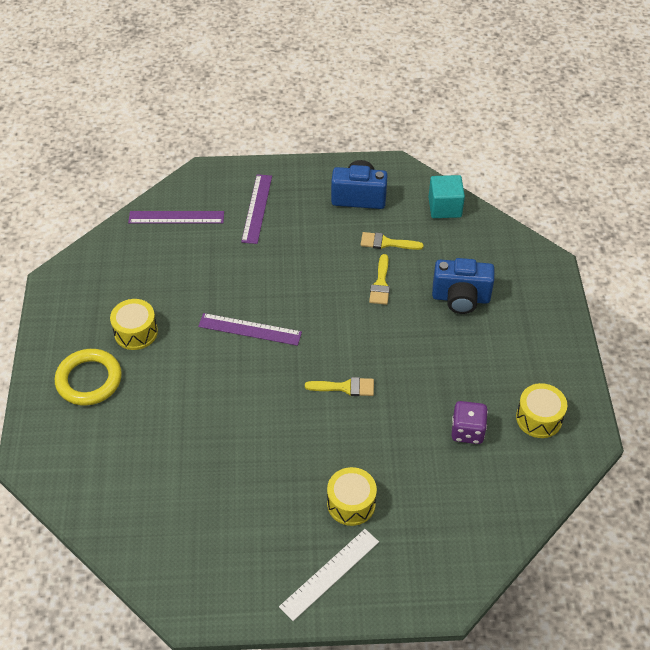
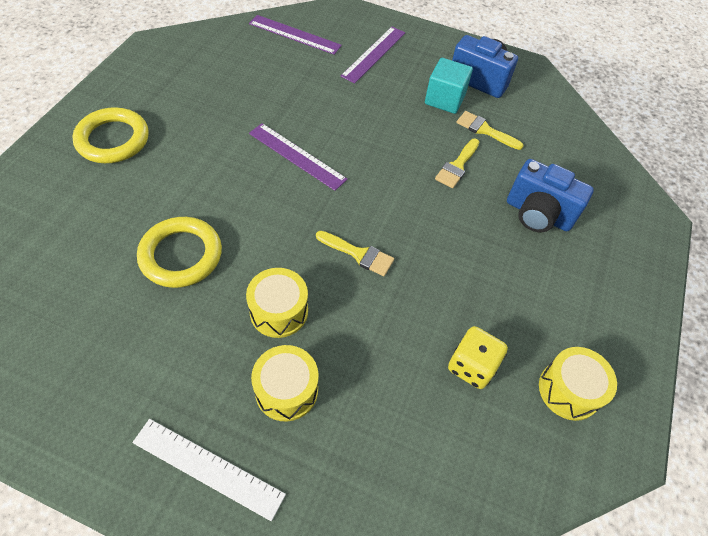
camera: 20 degrees right, 5 degrees up
yellow drum [110,299,158,350] -> yellow drum moved to [246,268,308,338]
white ruler [279,529,379,621] -> white ruler turned 45 degrees clockwise [132,419,286,521]
turquoise cube [429,175,465,218] -> turquoise cube moved to [425,58,473,114]
purple dice [451,401,488,444] -> yellow dice [448,326,508,389]
none -> yellow ring [137,217,222,288]

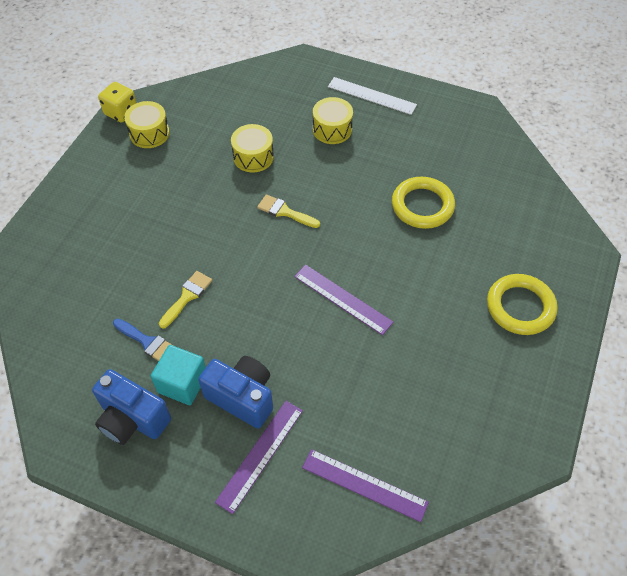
camera: 175 degrees left, 0 degrees up
yellow drum [246,268,308,338] -> yellow drum moved to [231,124,274,172]
yellow dice [448,326,508,389] -> yellow dice moved to [98,82,136,123]
yellow brush [456,111,524,150] -> blue brush [113,319,172,361]
blue camera [507,159,594,232] -> blue camera moved to [198,356,273,429]

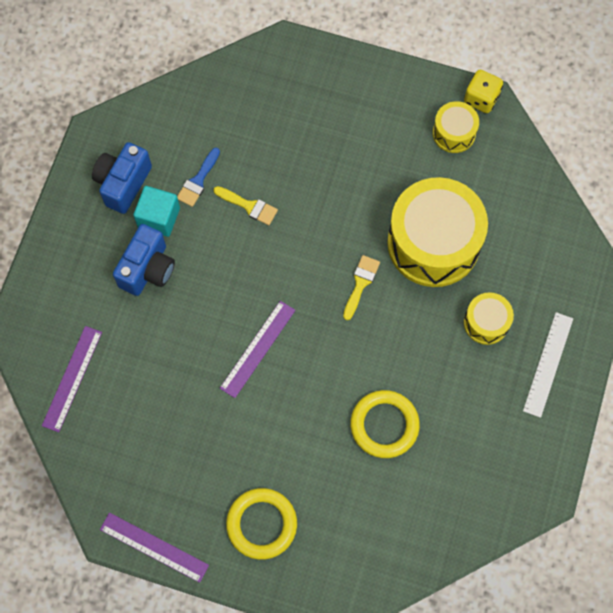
camera: 85 degrees right, 15 degrees up
purple ruler [215,401,303,514] -> purple ruler moved to [100,513,209,583]
yellow drum [231,124,274,172] -> yellow drum [387,177,488,287], size x2.08

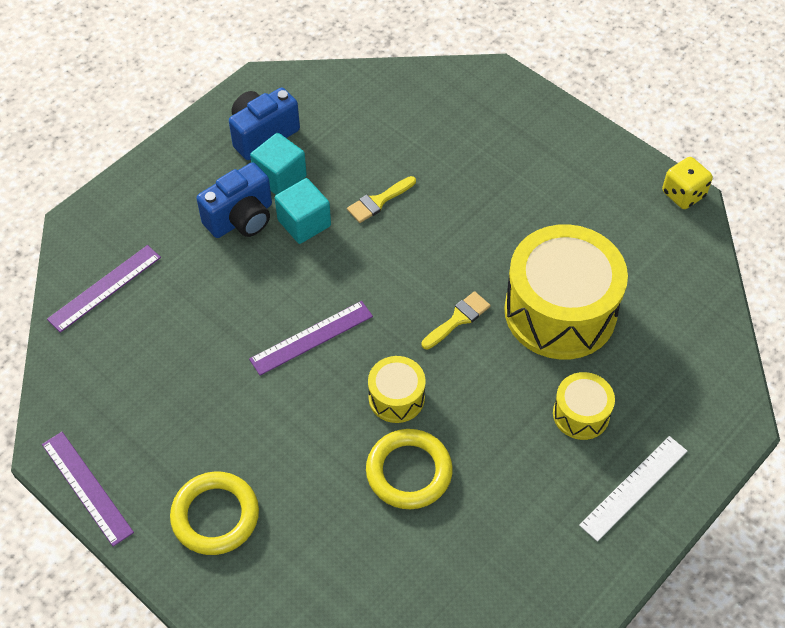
camera: 25 degrees right, 15 degrees down
blue brush [177,147,220,207] -> none
yellow brush [213,186,278,225] -> yellow brush turned 90 degrees clockwise [347,176,416,223]
yellow drum [433,101,479,153] -> yellow drum moved to [368,356,426,423]
none -> turquoise cube [275,178,331,244]

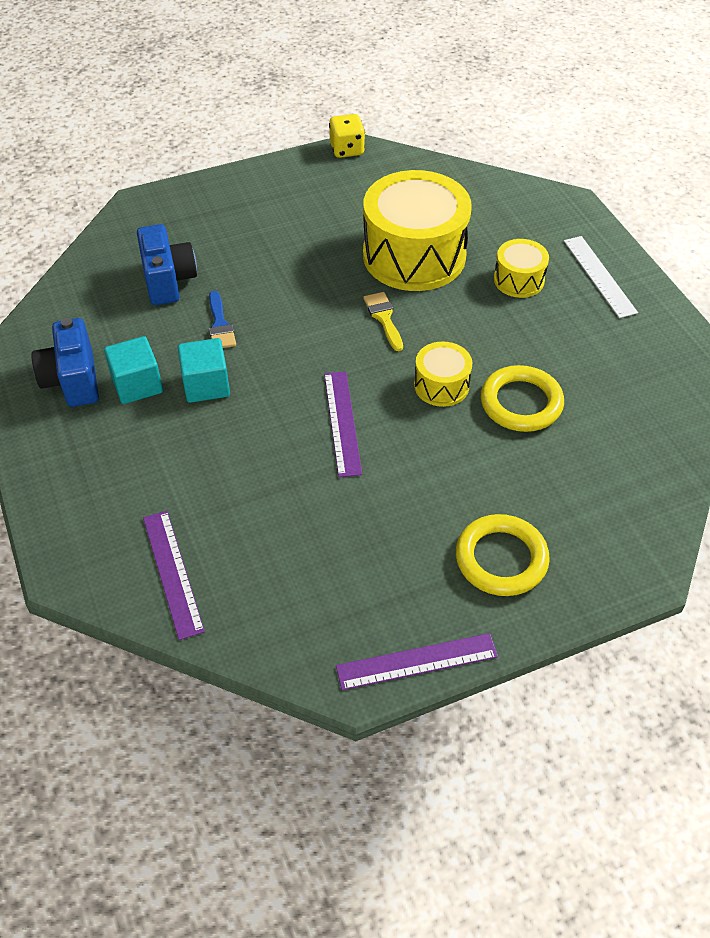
camera: 65 degrees left, 5 degrees down
blue camera [196,162,272,238] -> blue camera moved to [137,224,197,305]
yellow brush [347,176,416,223] -> blue brush [209,291,236,348]

